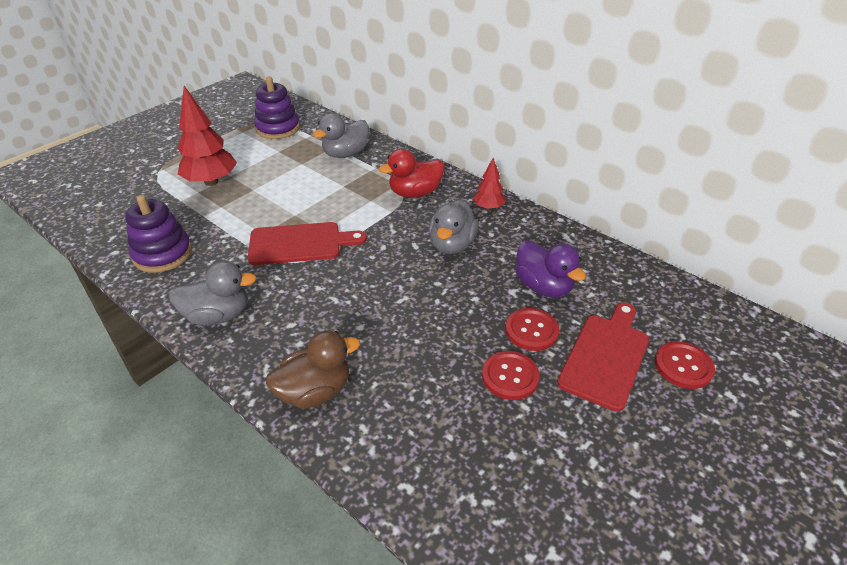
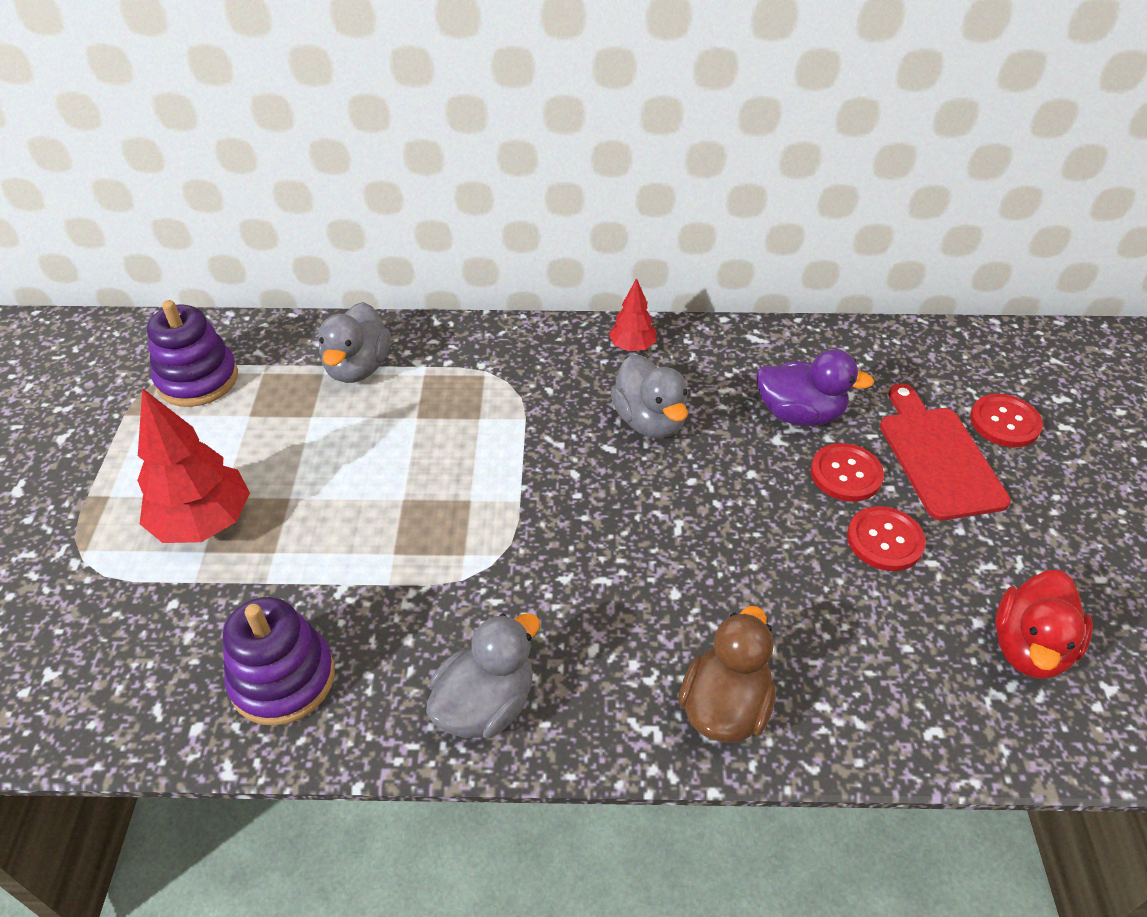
camera: 40 degrees left, 5 degrees up
red cutting board [248,222,367,265] -> none
red duck [379,149,445,198] -> red duck moved to [995,570,1093,679]

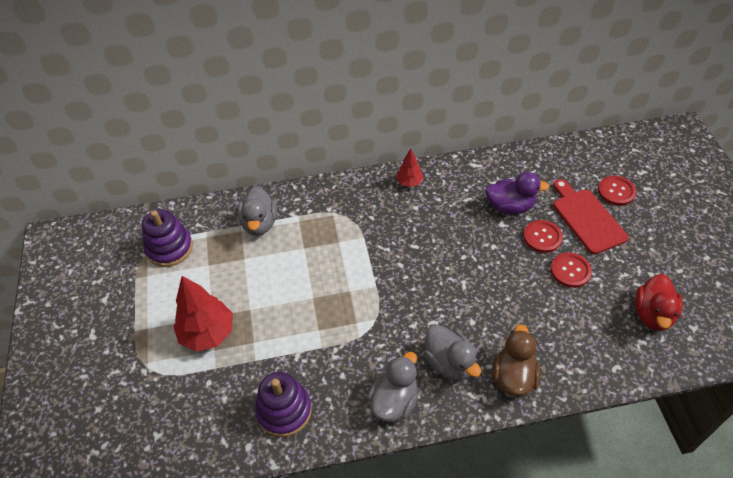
camera: 10 degrees left, 5 degrees up
grey duck [610,354,688,438] -> grey duck moved to [424,325,481,381]

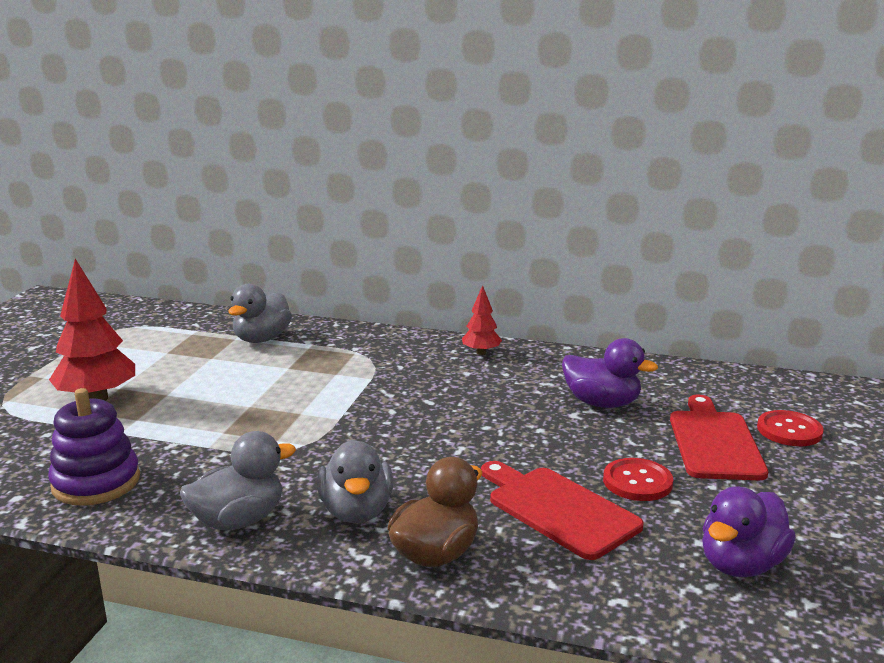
camera: 25 degrees right, 30 degrees down
purple stacking toy [142,209,193,267] -> none
red button [523,220,563,253] -> none
red duck [635,274,683,331] -> purple duck [702,486,796,577]
none -> red cutting board [481,461,644,560]

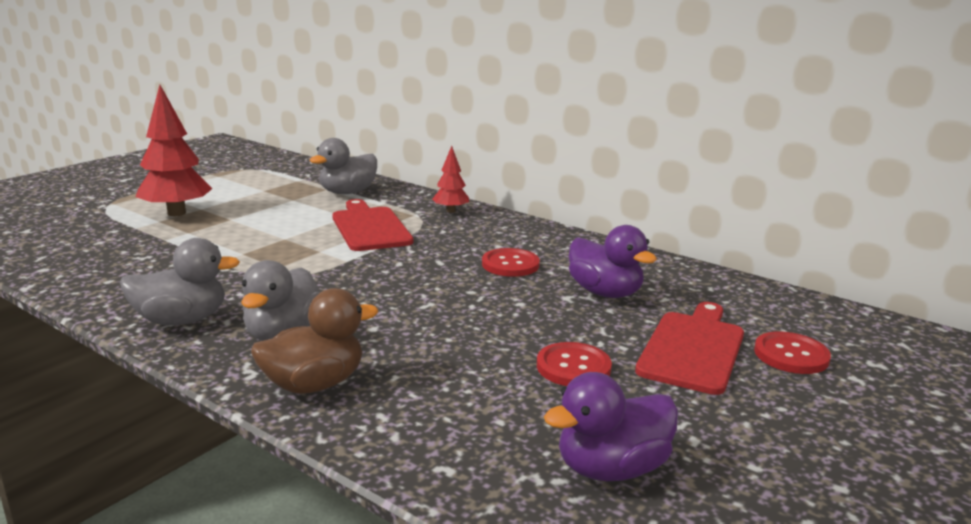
camera: 20 degrees right, 0 degrees up
purple stacking toy [48,388,140,506] -> none
red tree [462,285,502,355] -> red tree moved to [432,146,469,213]
red cutting board [481,461,644,560] -> red cutting board moved to [332,199,413,251]
none -> red button [482,248,540,277]

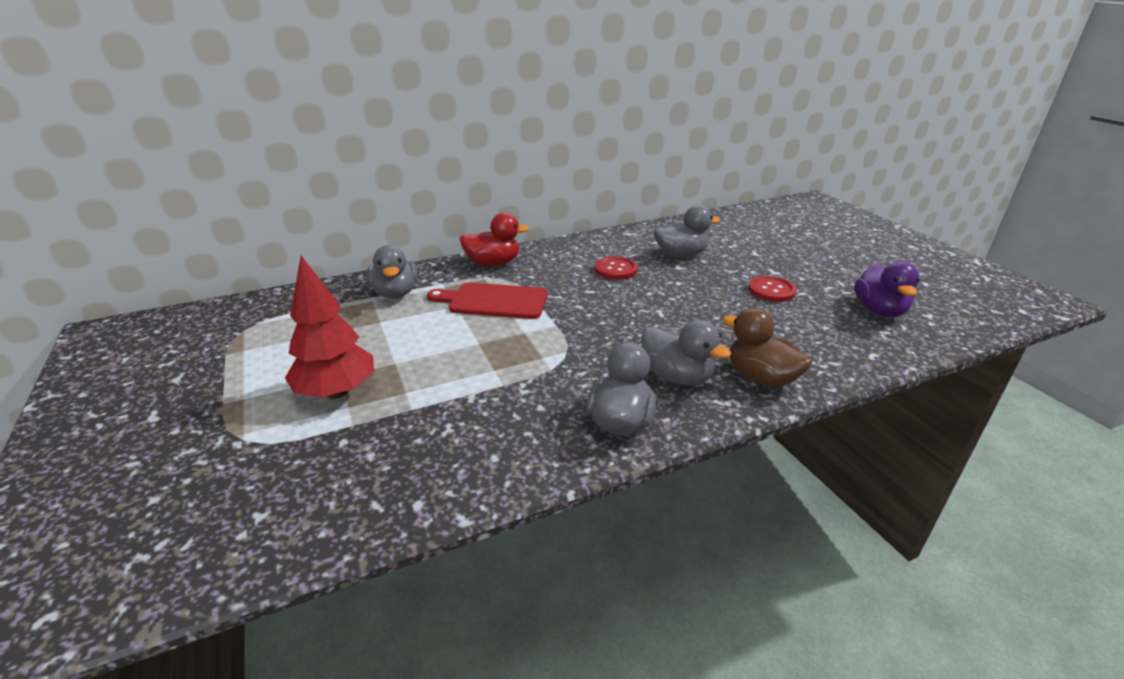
camera: 60 degrees left, 10 degrees up
brown duck [251,288,378,394] -> brown duck turned 45 degrees counterclockwise [723,307,812,387]
red tree [432,146,469,213] -> red duck [459,212,530,266]
purple duck [569,225,657,298] -> grey duck [654,205,720,258]
red cutting board [635,302,744,395] -> none
red button [754,331,831,374] -> none

